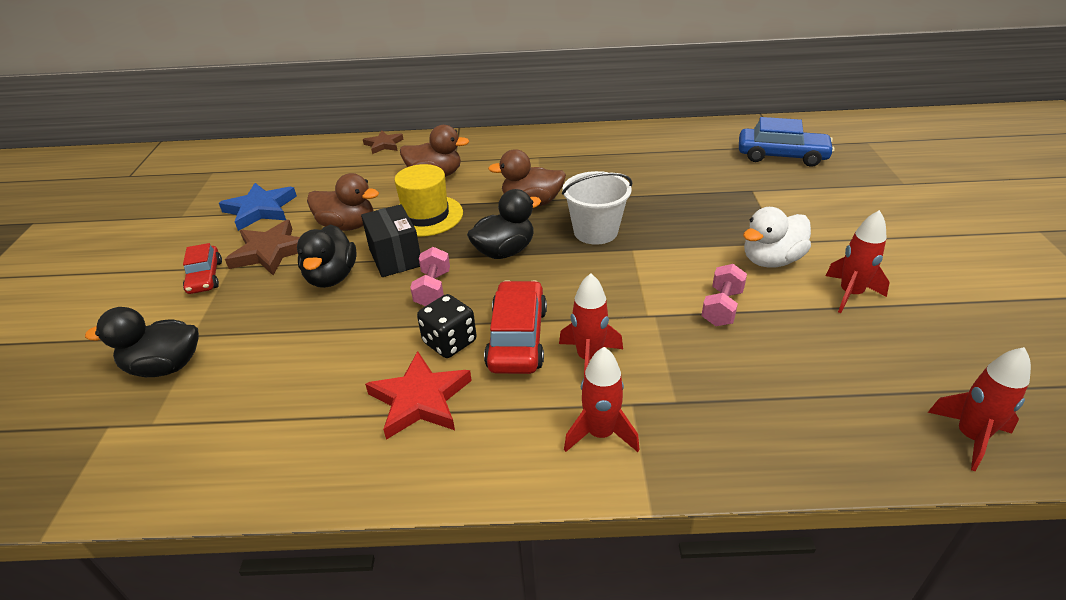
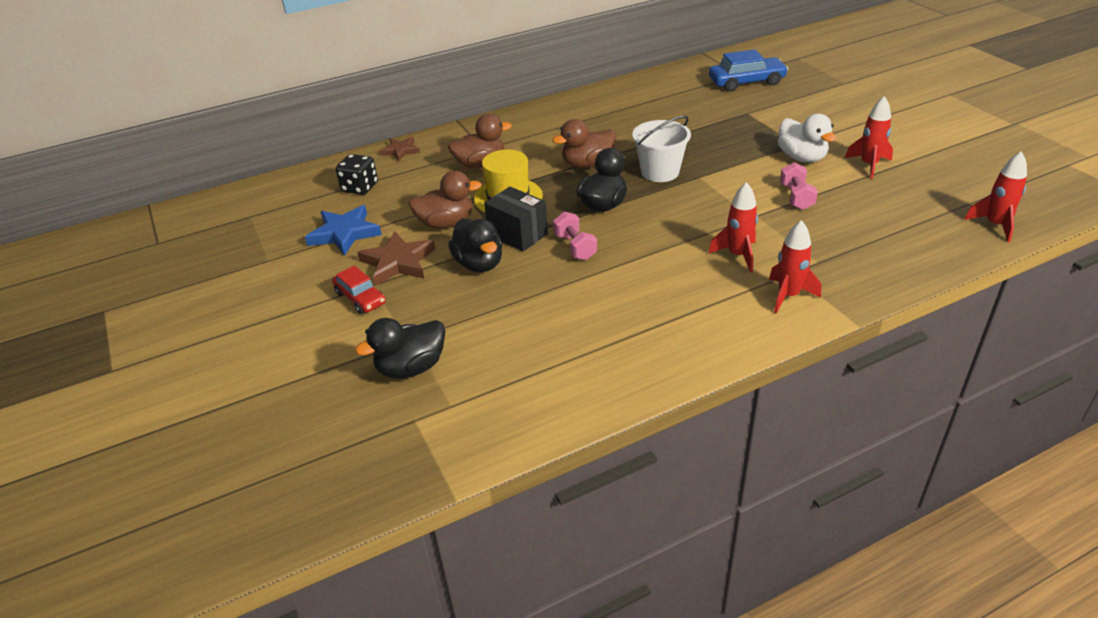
camera: 25 degrees left, 0 degrees up
red star [365,351,472,440] -> none
black dice [417,294,477,358] -> black dice moved to [336,154,378,195]
red car [484,280,547,374] -> none
white duck [743,207,811,267] -> white duck turned 60 degrees counterclockwise [778,114,837,162]

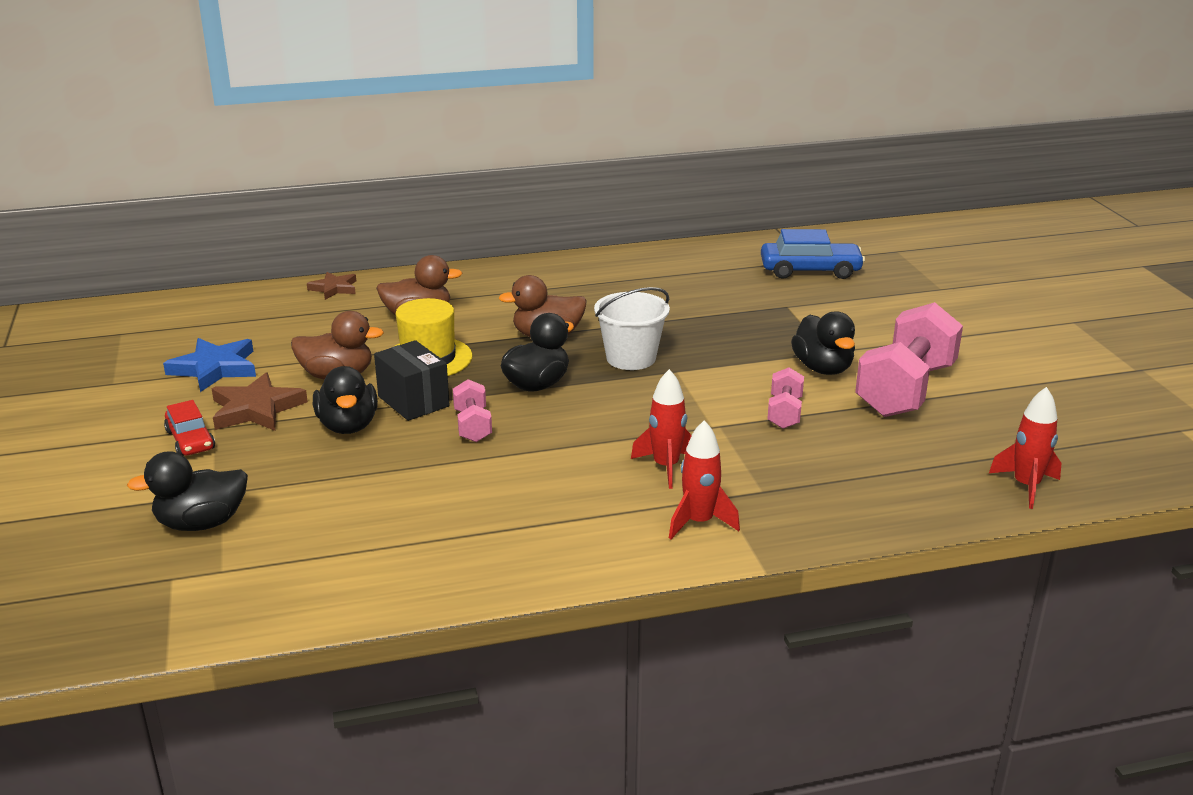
camera: 10 degrees right, 10 degrees down
black dice [336,154,378,195] -> none
white duck [778,114,837,162] -> black duck [791,311,855,375]
red rocket [845,96,893,179] -> pink dumbbell [855,302,963,417]

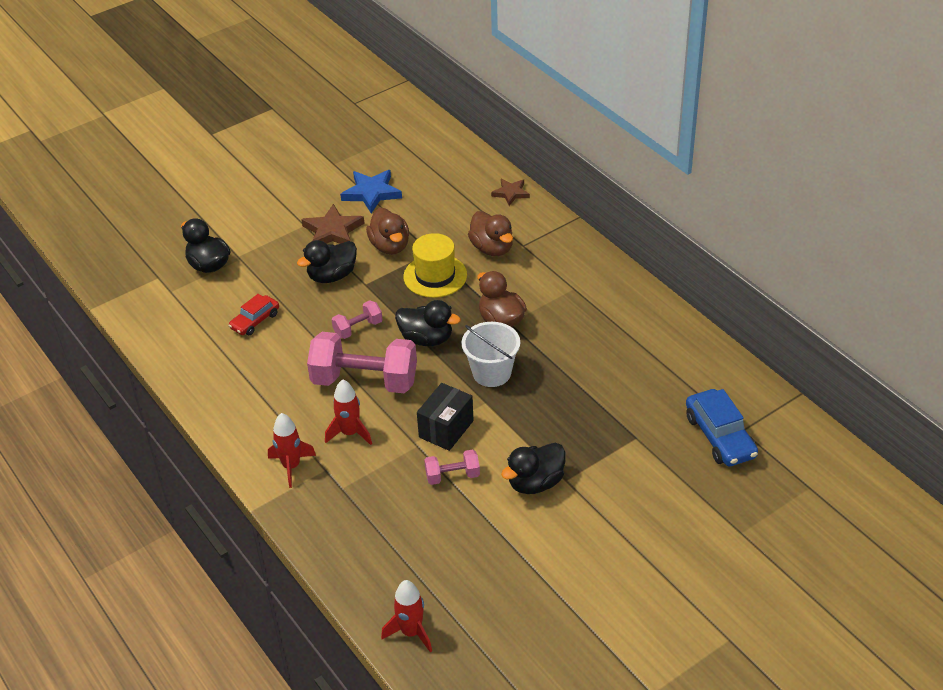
camera: 70 degrees right, 15 degrees up
red car [164,400,215,456] -> red car moved to [228,294,279,335]
black box [374,340,450,421] -> black box moved to [417,383,474,451]
pink dumbbell [855,302,963,417] -> pink dumbbell moved to [307,332,417,393]

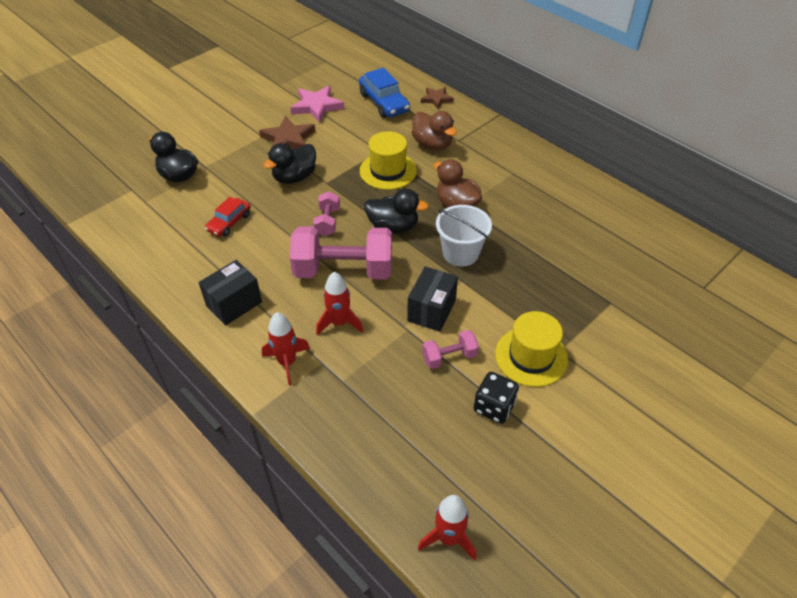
camera: 10 degrees left, 5 degrees up
pink dumbbell [331,300,383,339] -> pink dumbbell turned 45 degrees counterclockwise [313,191,340,236]
blue star [340,170,402,214] -> pink star [290,86,344,123]
brown duck [366,208,409,255] -> none
black duck [501,443,565,494] -> yellow hat [495,311,568,387]
blue car [686,389,758,466] -> blue car moved to [359,68,410,118]
none -> black box [198,260,262,326]
none -> black dice [474,372,519,424]

